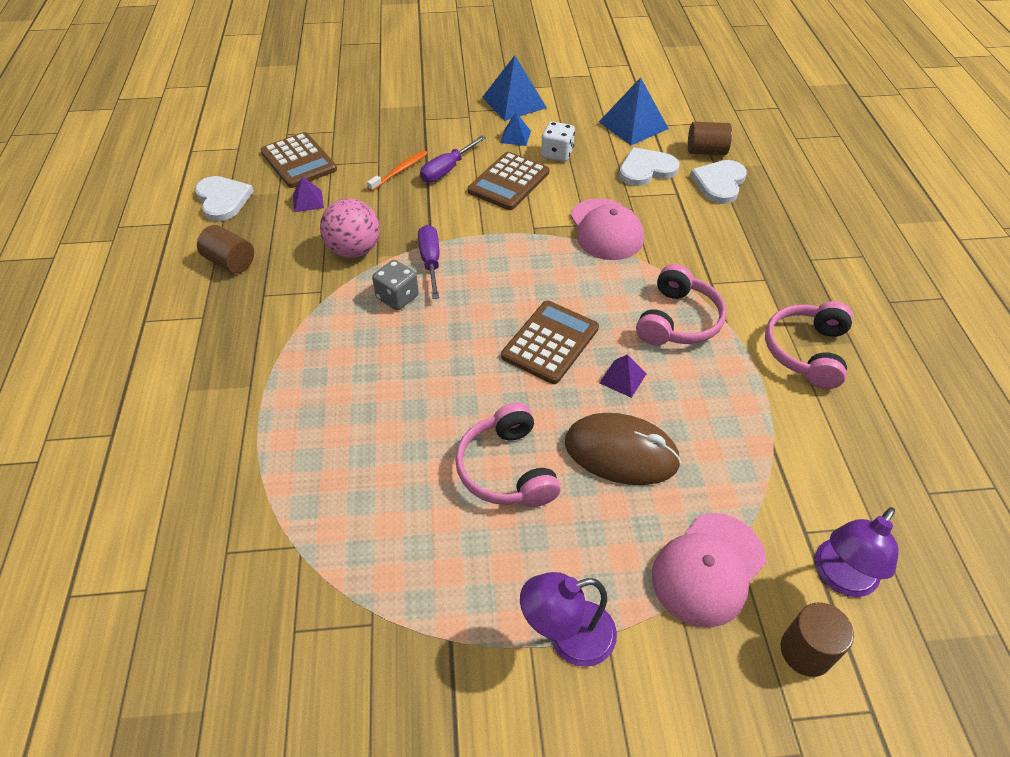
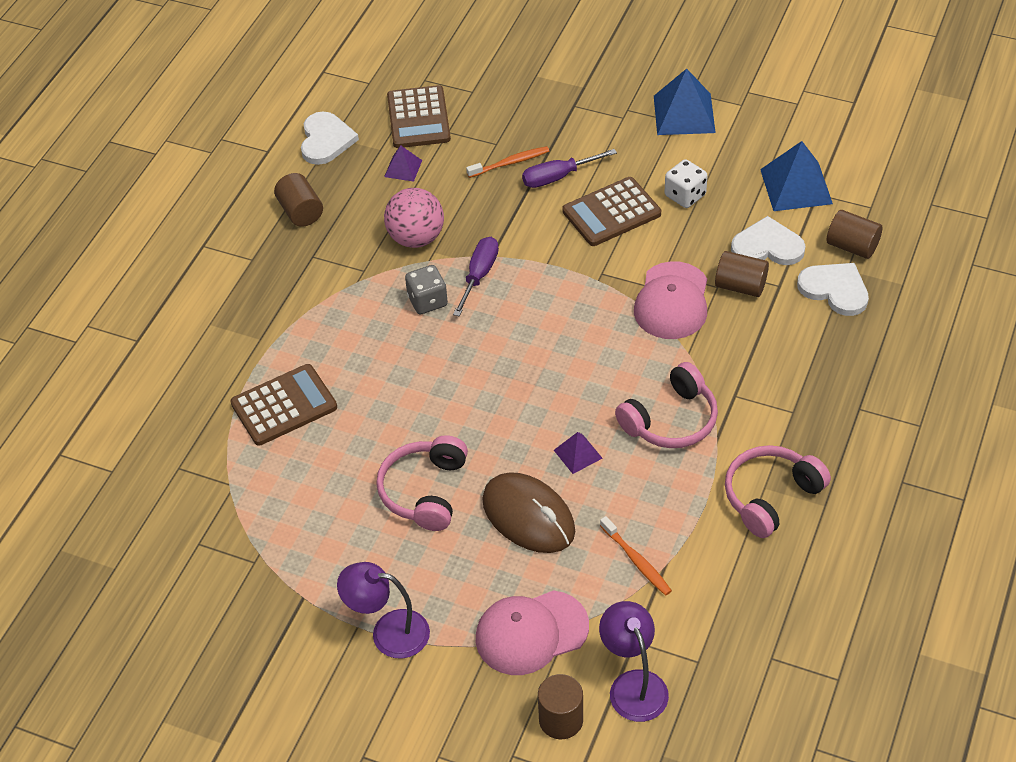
camera: 30 degrees right, 0 degrees up
blue pyramid [500,113,531,146] -> none
brown calculator [501,301,599,384] -> brown calculator moved to [230,364,337,446]
white heart [690,160,747,204] -> white heart turned 75 degrees clockwise [797,263,869,316]
purple lamp [815,507,899,597] -> purple lamp turned 90 degrees clockwise [599,601,669,722]
none -> orange toothbrush [600,516,672,596]
none -> brown cylinder [715,251,769,297]

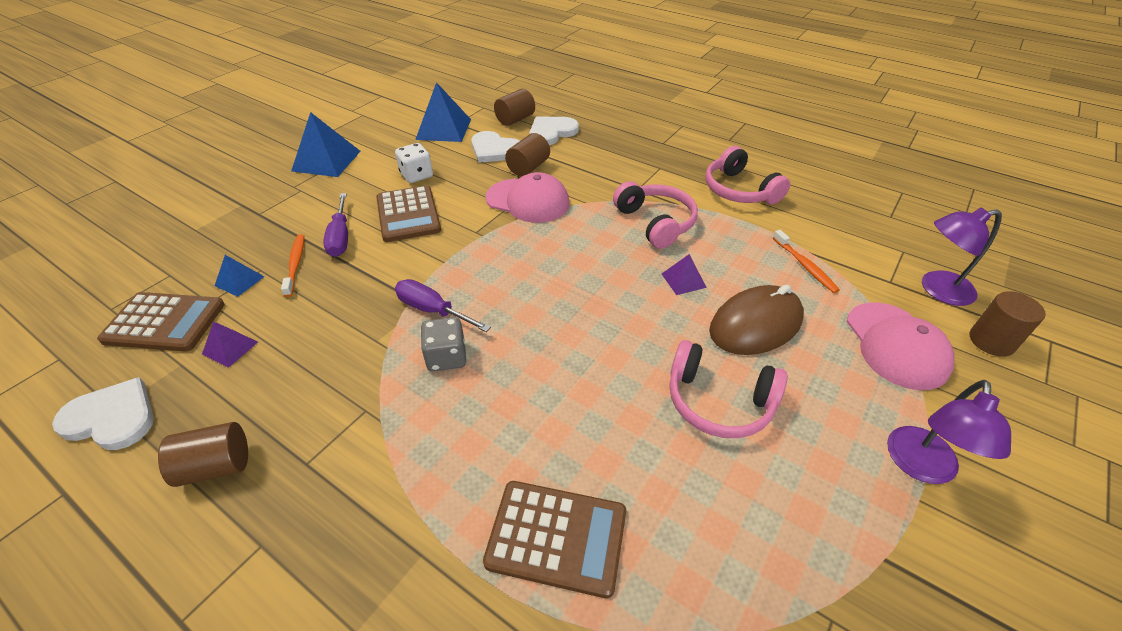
camera: 80 degrees left, 5 degrees down
brown calculator [230,364,337,446] -> brown calculator turned 120 degrees clockwise [483,481,626,598]
pink ball [384,188,444,248] -> none
orange toothbrush [600,516,672,596] -> orange toothbrush turned 90 degrees clockwise [773,230,840,293]
white heart [731,216,805,265] -> white heart turned 75 degrees counterclockwise [471,131,519,163]
none -> blue pyramid [214,255,265,297]

